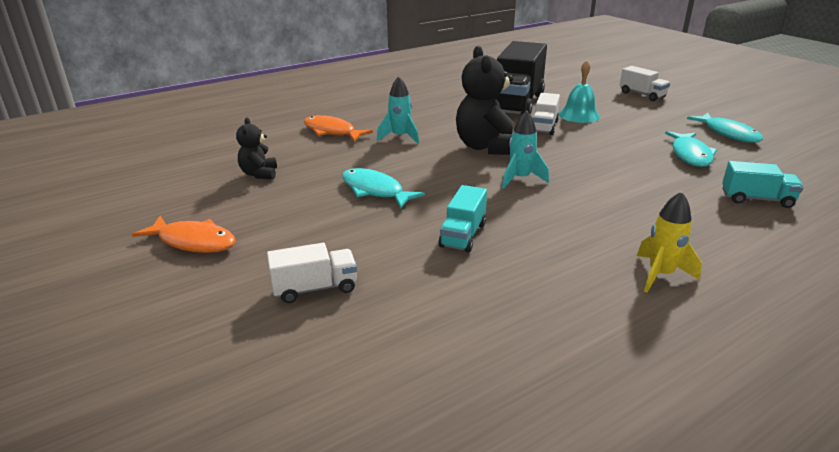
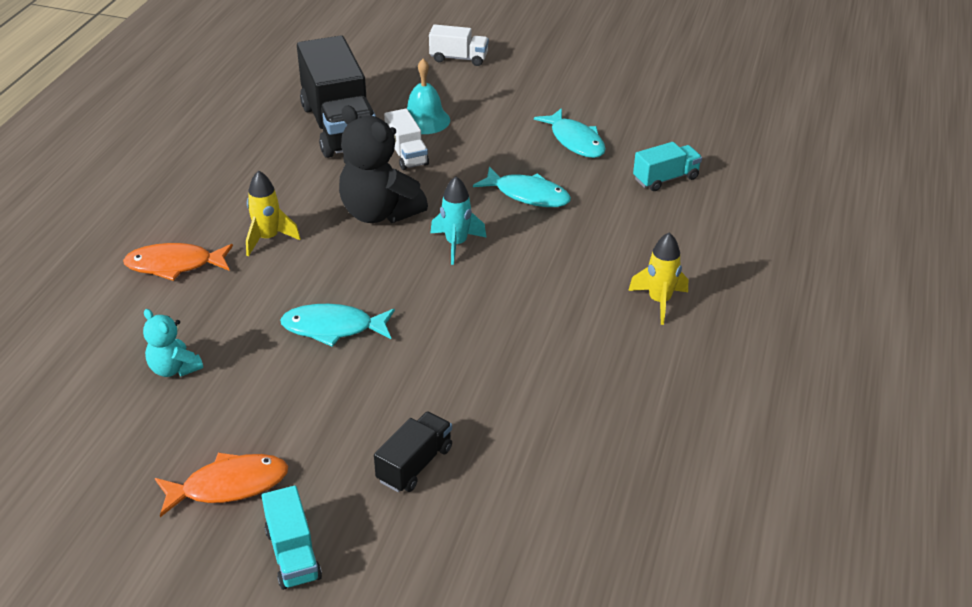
camera: 40 degrees left, 10 degrees up
black teddy bear [236,118,277,179] -> turquoise teddy bear [143,309,203,377]
white truck [267,243,357,303] -> black truck [374,411,452,492]
turquoise rocket [377,76,419,144] -> yellow rocket [246,170,301,256]
turquoise truck [438,185,487,253] -> turquoise truck moved to [262,486,322,590]
turquoise fish [687,113,763,143] -> turquoise fish moved to [473,166,571,207]

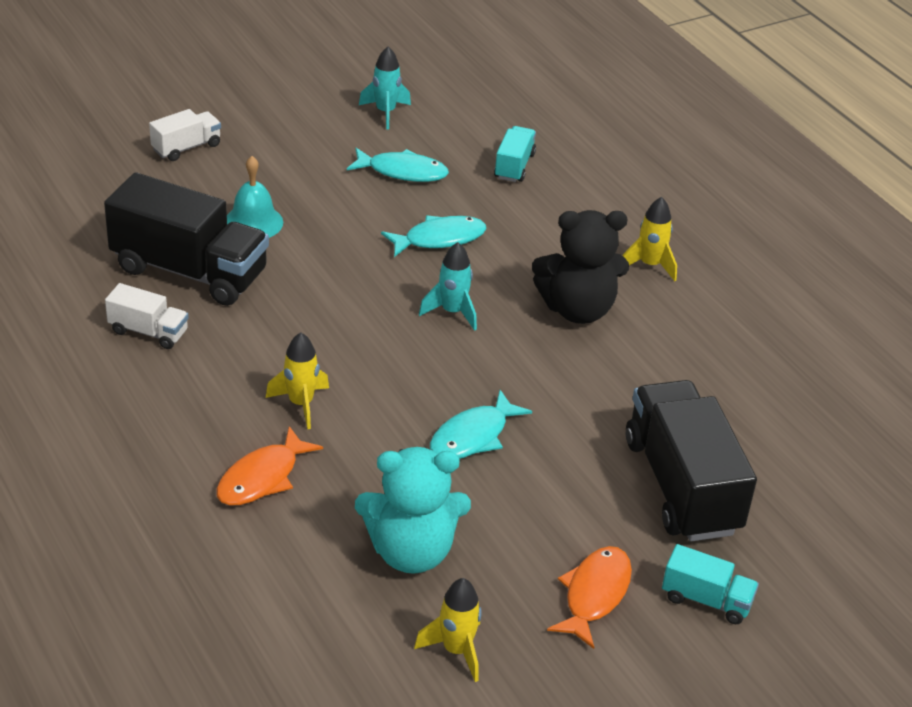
camera: 50 degrees left, 0 degrees up
turquoise teddy bear [143,309,203,377] -> turquoise teddy bear [355,447,471,574], size x1.87
black teddy bear [339,105,428,223] -> black teddy bear moved to [532,210,629,324]
black truck [374,411,452,492] -> black truck [626,380,757,541], size x2.06
white truck [384,109,429,170] -> white truck moved to [105,283,189,349]
none -> turquoise rocket [359,47,411,130]
none -> yellow rocket [414,578,482,682]

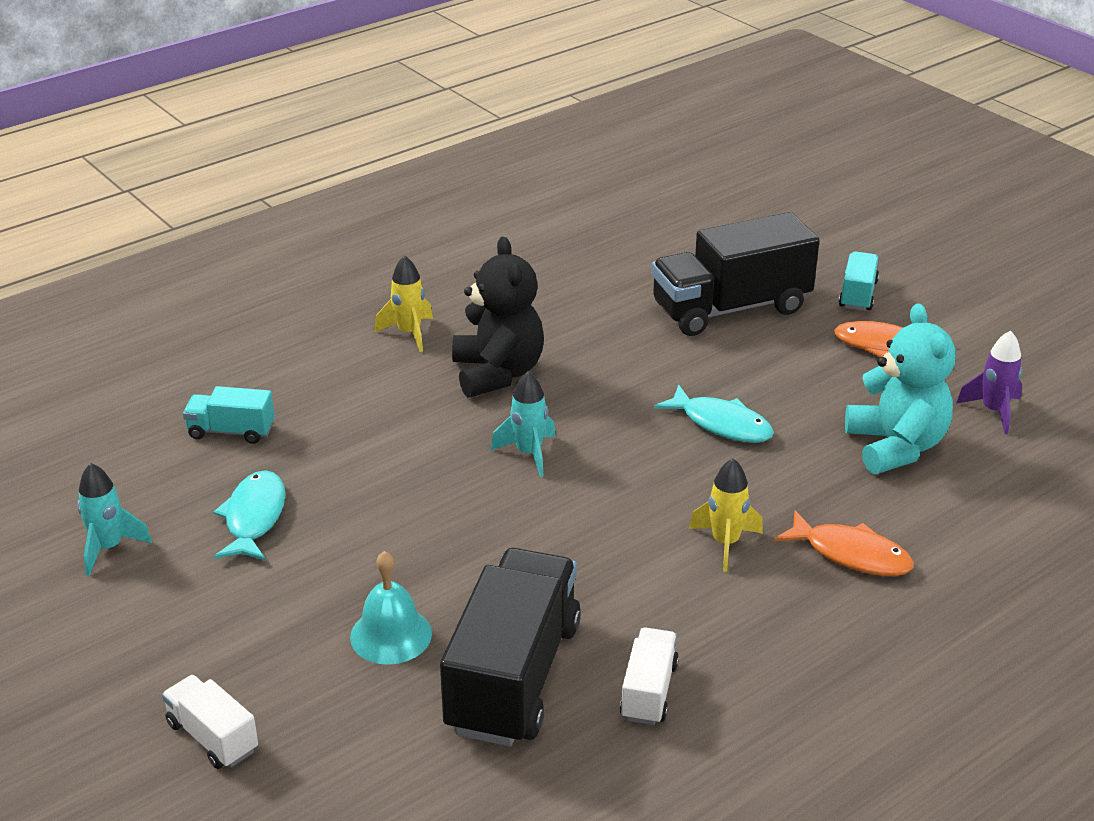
camera: 95 degrees left, 5 degrees down
turquoise fish [381,216,487,257] -> none
yellow rocket [414,578,482,682] -> purple rocket [956,330,1023,434]

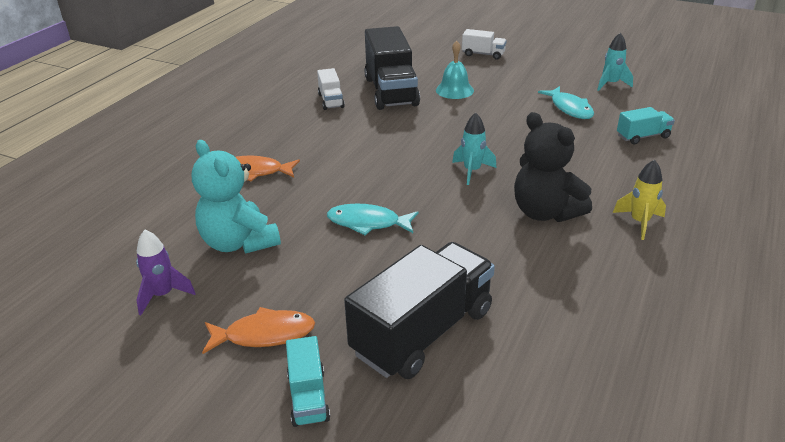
camera: 155 degrees right, 0 degrees up
yellow rocket [689,458,763,572] -> none

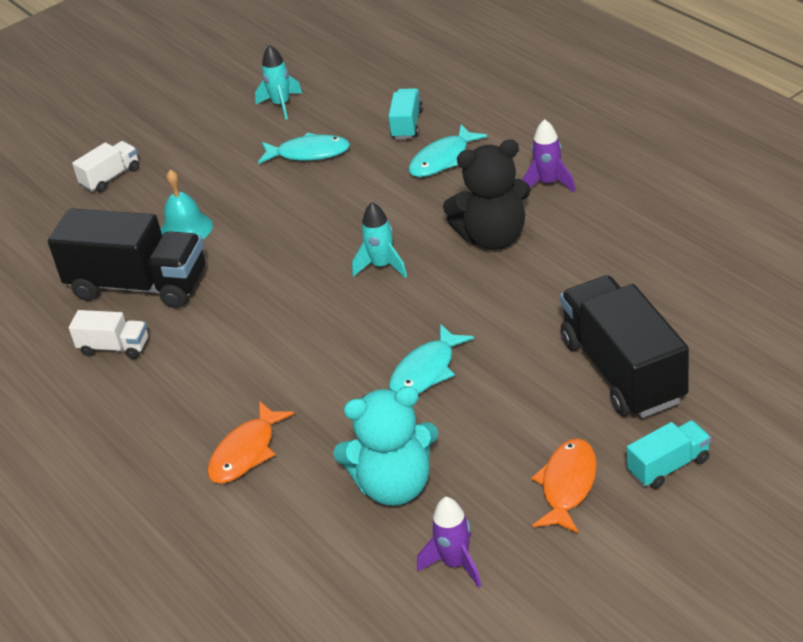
camera: 60 degrees left, 5 degrees up
turquoise truck [286,336,330,427] -> turquoise truck turned 45 degrees counterclockwise [627,420,711,489]
yellow rocket [613,160,666,240] -> purple rocket [522,119,576,192]
none -> turquoise fish [408,124,487,177]

